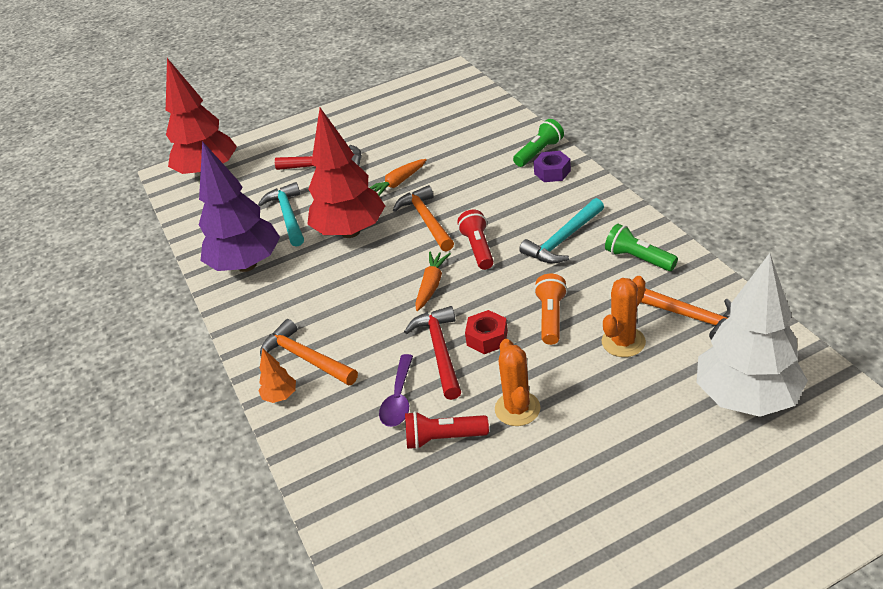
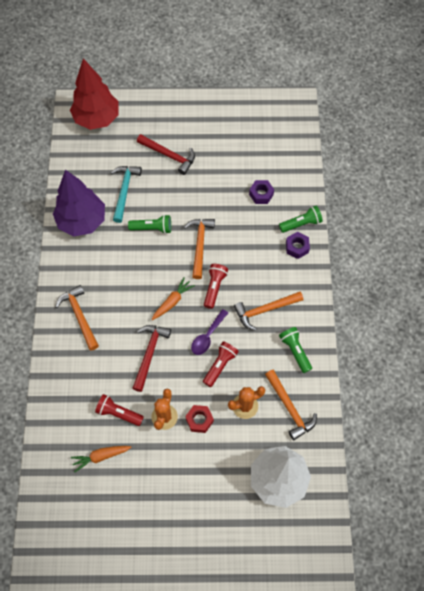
camera: 20 degrees right, 25 degrees up
orange tree [259,349,296,403] -> none
red tree [307,108,385,238] -> green flashlight [128,215,171,234]
orange carrot [369,159,427,196] -> orange carrot moved to [71,446,132,472]
purple spoon [379,354,413,427] -> purple spoon moved to [191,309,228,355]
red nut [465,310,508,354] -> red nut moved to [185,405,214,433]
turquoise hammer [519,198,604,264] -> orange hammer [234,292,303,331]
orange flashlight [534,274,567,345] -> red flashlight [203,342,239,387]
none -> purple nut [249,180,274,204]

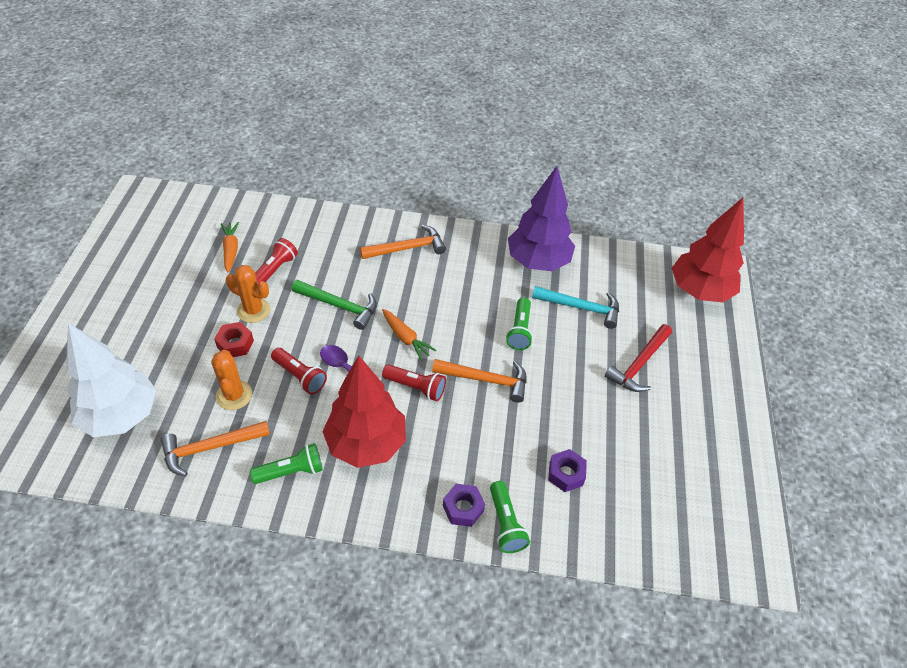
camera: 95 degrees right, 15 degrees down
red hammer [132,325,171,392] -> green hammer [292,280,377,330]
orange hammer [234,292,303,331] -> red tree [322,355,406,468]

